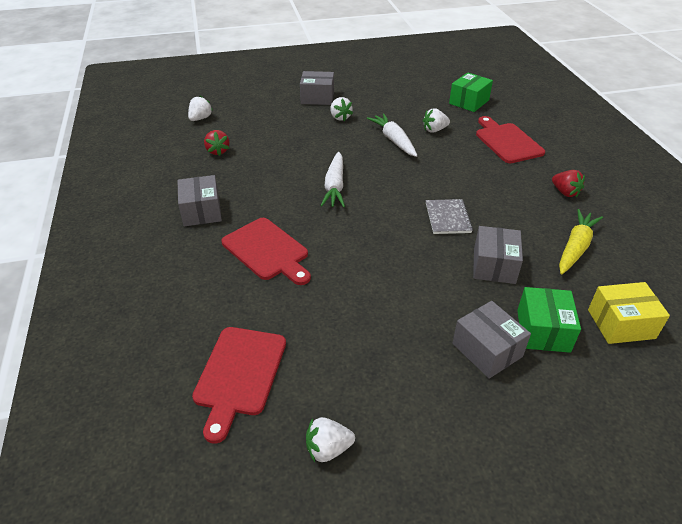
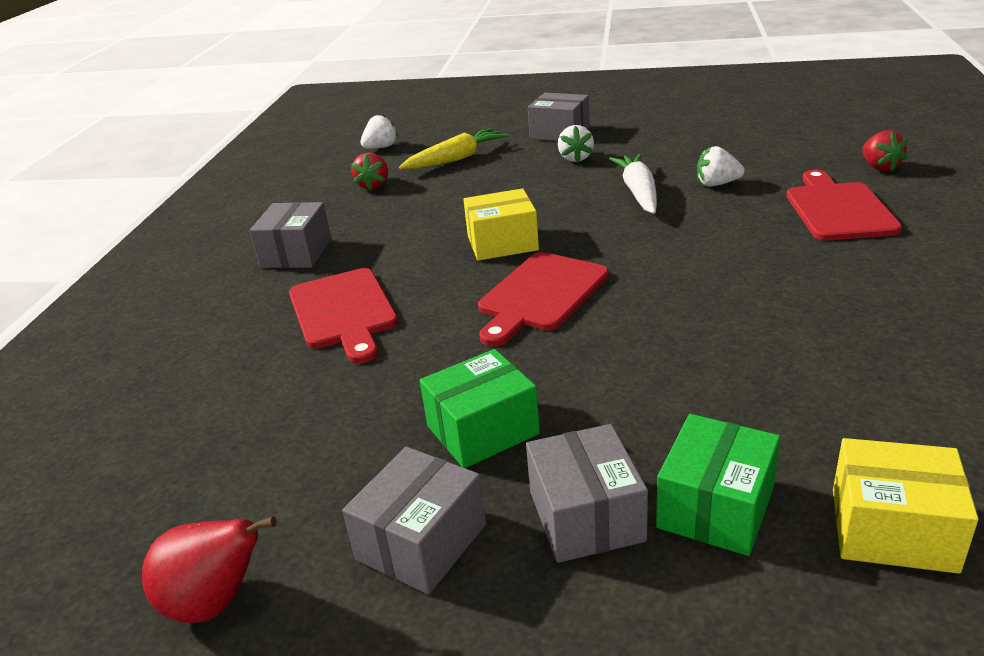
camera: 25 degrees right, 10 degrees down
red cutting board [192,327,286,443] -> red cutting board moved to [478,252,609,346]
white strawberry [306,417,355,462] -> red pear [142,516,277,623]
white carrot [320,152,345,207] -> yellow box [463,188,539,261]
grey notebook [426,199,473,234] -> none
green box [449,72,493,112] -> green box moved to [420,349,540,468]
grey box [473,226,523,284] -> grey box moved to [342,446,486,595]
red strawberry [552,170,585,197] -> red strawberry moved to [862,130,907,171]
yellow carrot [559,209,603,274] -> yellow carrot moved to [399,128,509,169]

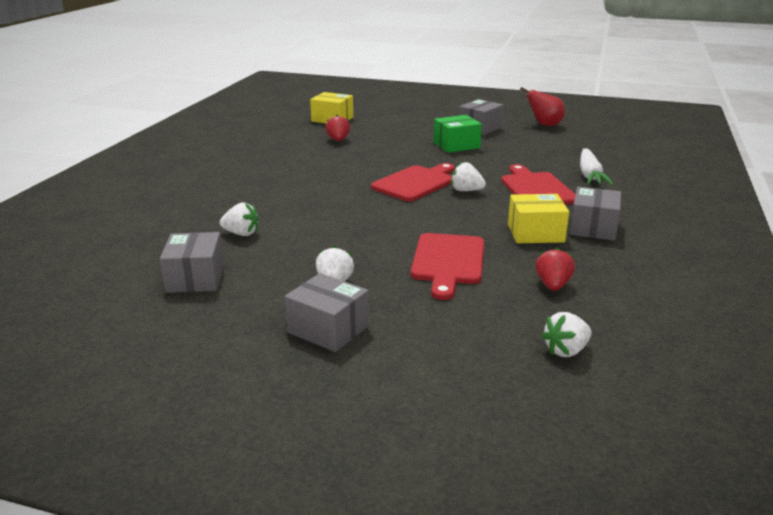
camera: 175 degrees left, 5 degrees down
yellow carrot [399,128,509,169] -> none
yellow box [463,188,539,261] -> yellow box moved to [508,194,569,243]
grey box [526,424,648,563] -> grey box moved to [160,232,224,293]
white carrot [609,154,657,214] -> white carrot moved to [580,148,613,185]
green box [656,414,780,556] -> none
red cutting board [786,170,902,240] -> red cutting board moved to [411,233,484,300]
red strawberry [862,130,907,171] -> red strawberry moved to [325,114,350,141]
none -> white strawberry [451,162,486,191]

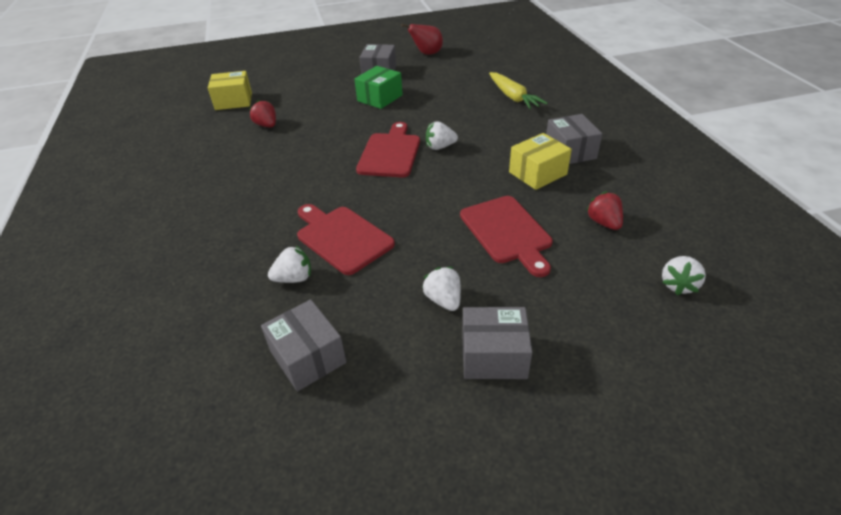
camera: 30 degrees left, 15 degrees up
red cutting board [501,164,576,205] -> red cutting board moved to [297,204,395,275]
white carrot [580,148,613,185] -> yellow carrot [489,72,548,109]

